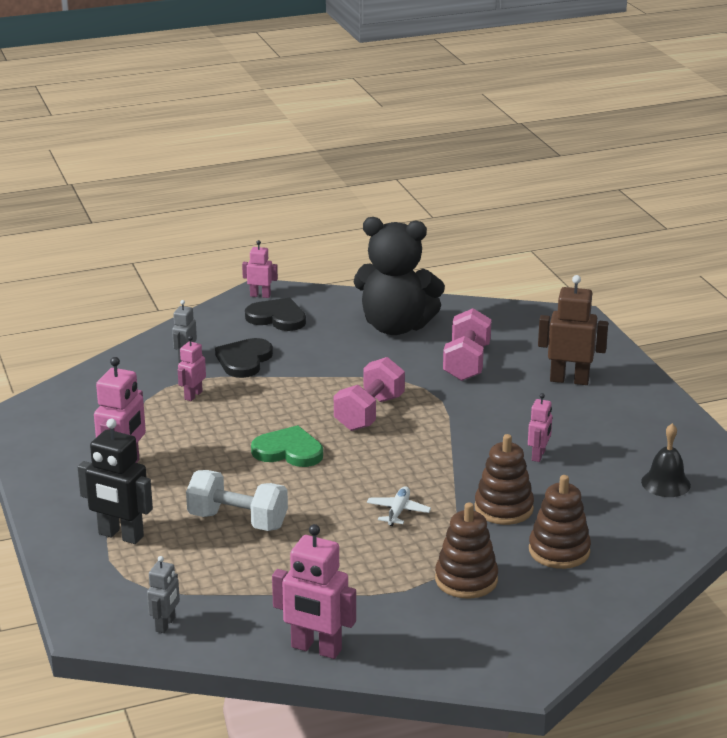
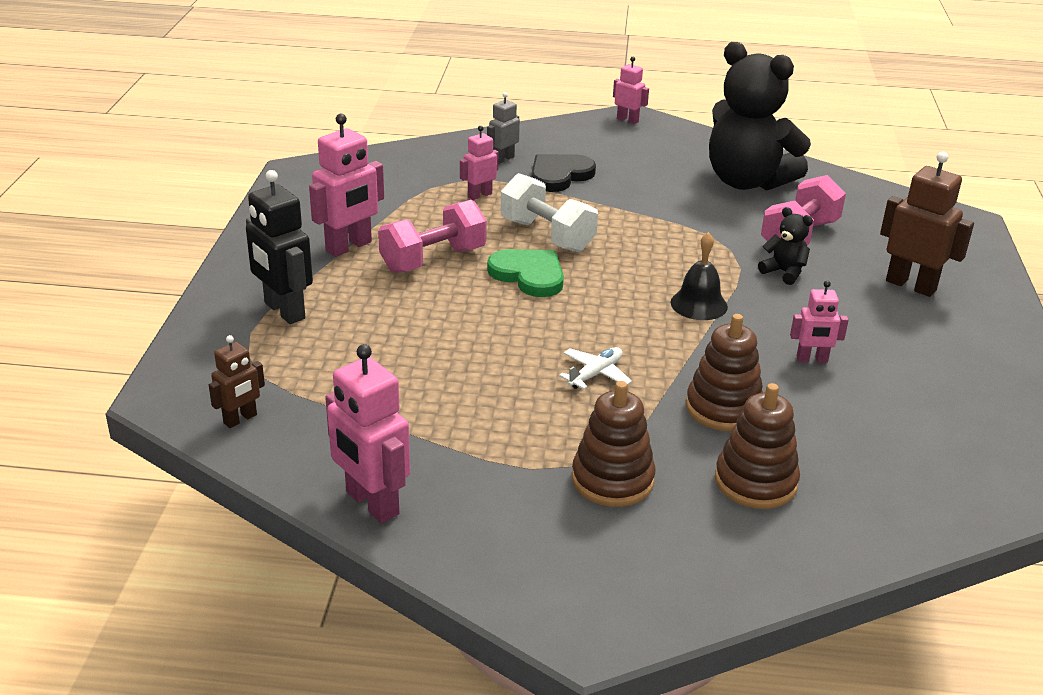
camera: 25 degrees right, 5 degrees up
grey robot [147,556,180,633] -> brown robot [209,335,265,428]
white dumbbell [186,470,288,531] -> white dumbbell moved to [501,173,598,252]
black heart [245,298,306,331] -> none
pink dumbbell [334,357,405,431] -> pink dumbbell moved to [378,200,487,273]
pink robot [528,393,552,462] -> pink robot turned 45 degrees clockwise [790,281,849,363]
black bell [641,423,691,497] -> black bell moved to [670,232,728,320]
none -> black teddy bear [758,207,813,285]

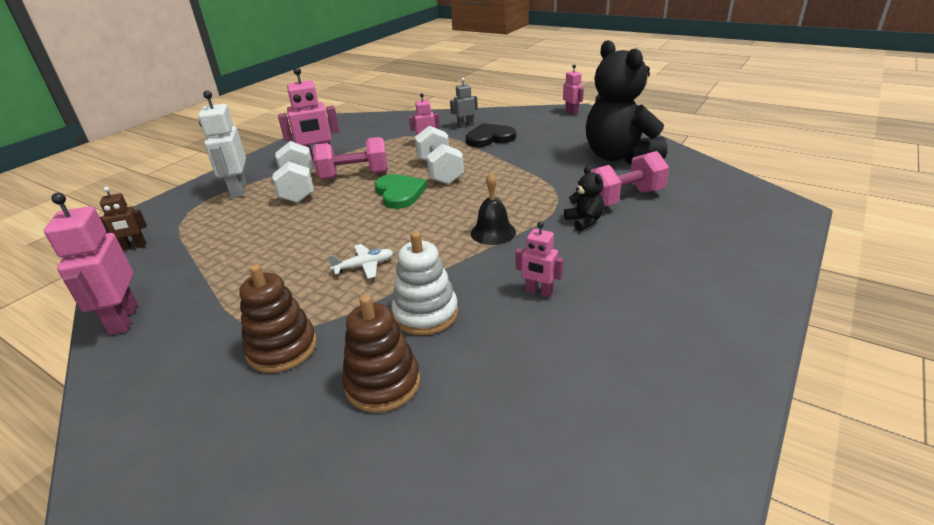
camera: 30 degrees right, 0 degrees up
black robot [246,170,313,324] -> white robot [198,91,247,198]
brown stacking toy [686,314,763,431] -> white stacking toy [391,231,458,336]
brown robot [880,152,974,297] -> none
none -> white dumbbell [272,141,313,203]

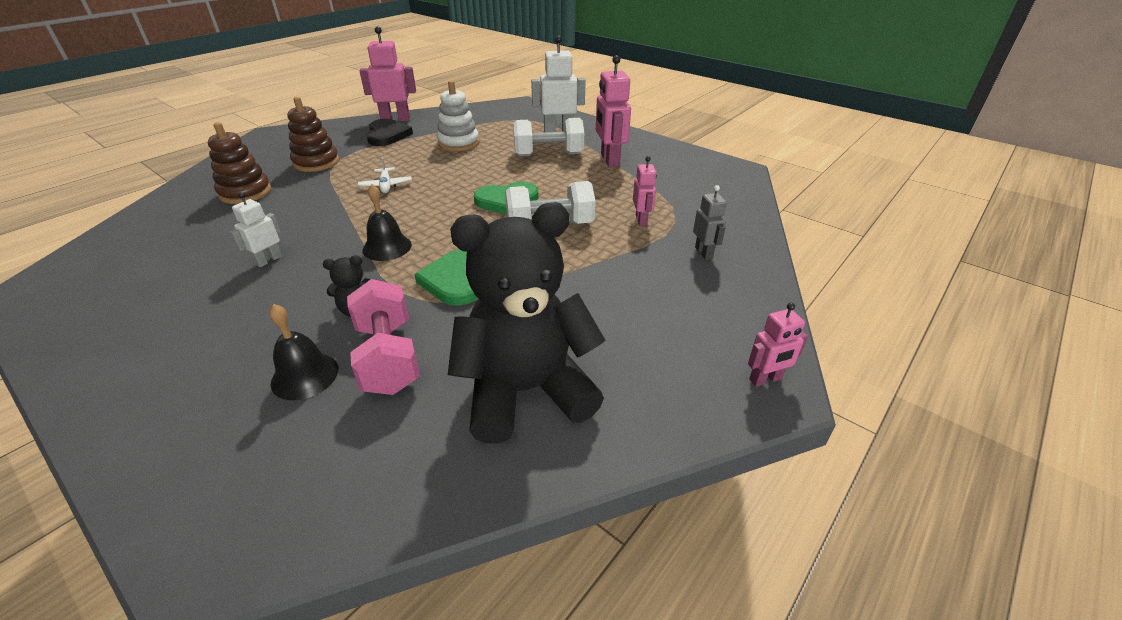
camera: 95 degrees right, 5 degrees up
brown robot [100,187,147,251] -> none
pink dumbbell [313,137,388,180] -> none
white stacking toy [391,231,458,336] -> white stacking toy moved to [437,81,479,151]
black heart [466,123,516,147] -> black heart moved to [366,119,413,146]
pink robot [516,222,563,297] -> white robot [230,192,282,267]
none -> black bell [269,304,338,400]
none -> green heart [414,250,477,306]

